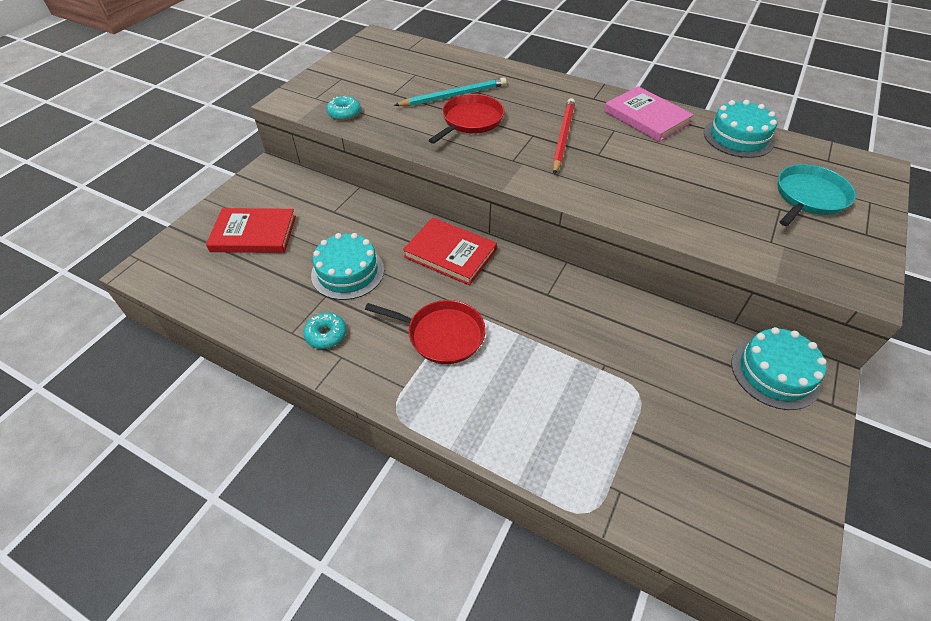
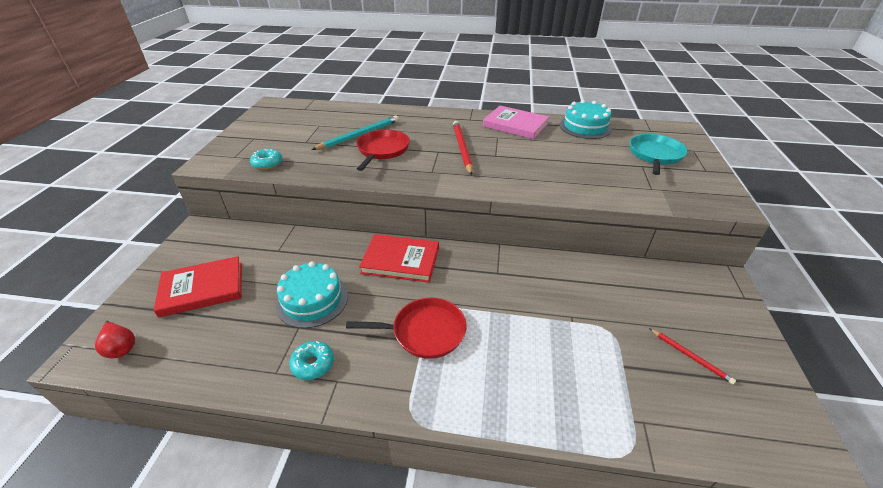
camera: 20 degrees left, 10 degrees down
turquoise cake [731,327,827,410] -> none
none -> red pear [95,321,135,358]
none -> red pencil [649,328,736,384]

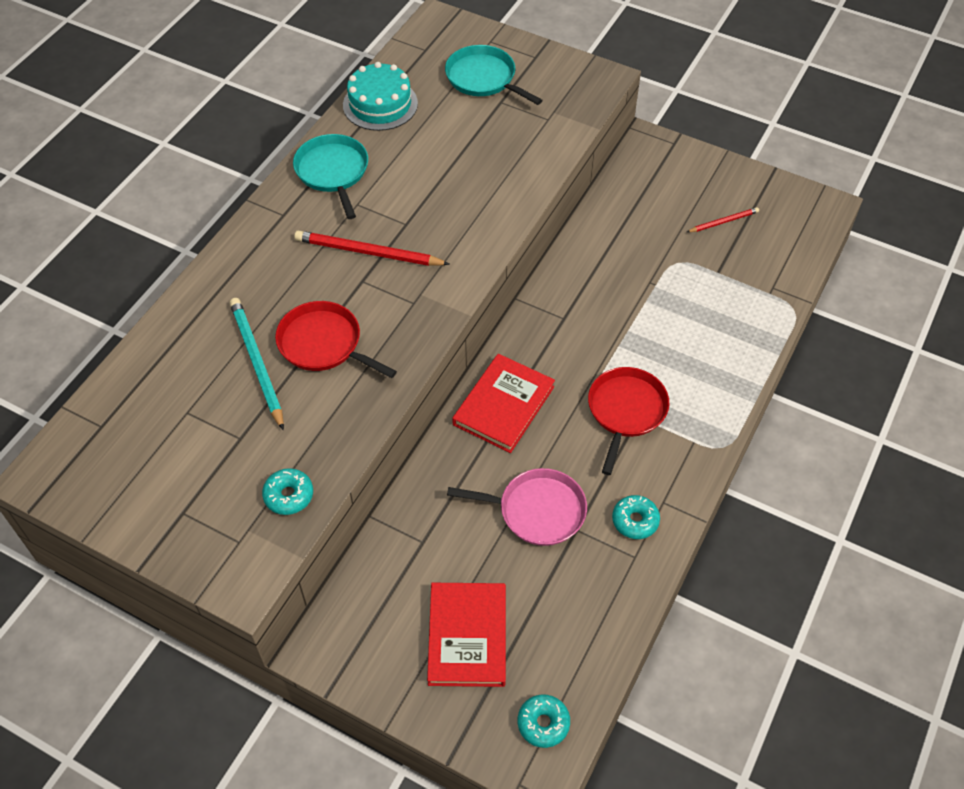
camera: 70 degrees left, 15 degrees up
red pear [95,321,135,358] -> turquoise donut [518,695,570,748]
turquoise cake [276,261,348,328] -> pink pan [447,468,587,546]
pink book [483,105,549,139] -> turquoise pan [293,134,368,219]

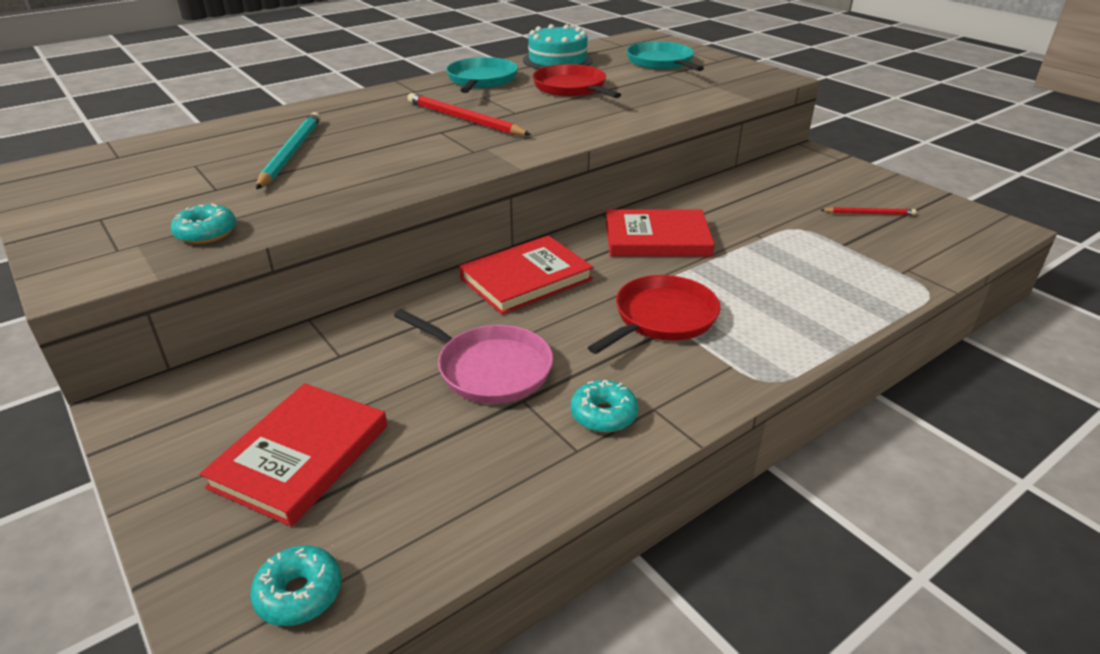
camera: 25 degrees right, 20 degrees down
red pan [275,301,397,378] -> red pan moved to [532,64,621,98]
none -> red book [606,209,714,257]

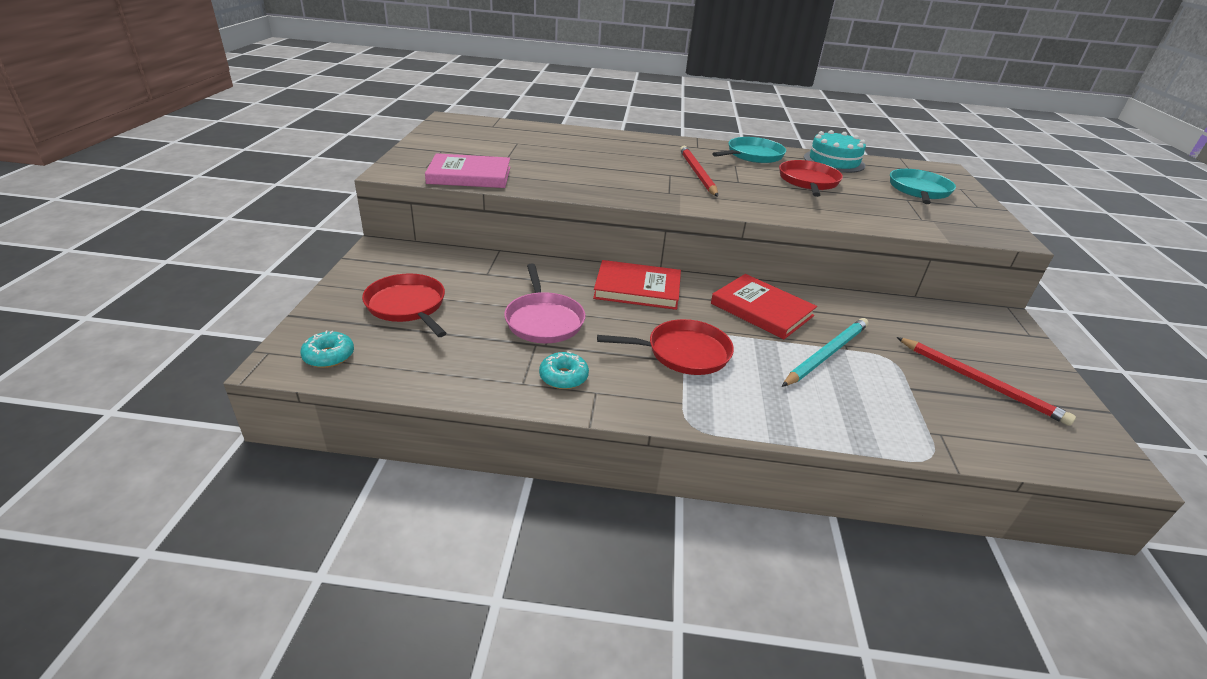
camera: 40 degrees right, 0 degrees up
turquoise donut [171,204,236,244] -> pink book [425,153,510,188]
red book [200,383,387,527] -> red pan [362,273,447,337]
turquoise pencil [256,112,321,189] -> turquoise pencil moved to [782,318,869,387]
red pencil [821,207,917,215] -> red pencil [896,337,1076,426], size x1.79

